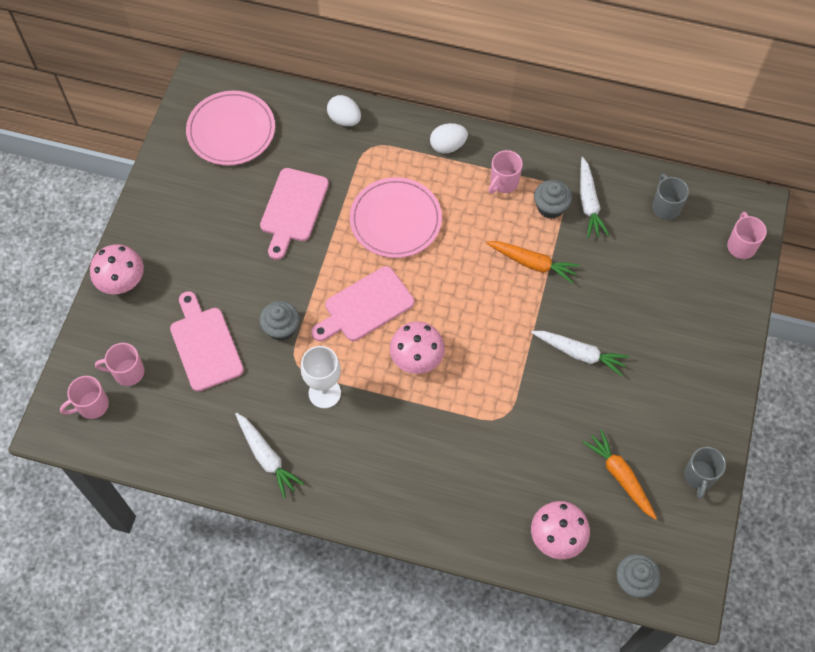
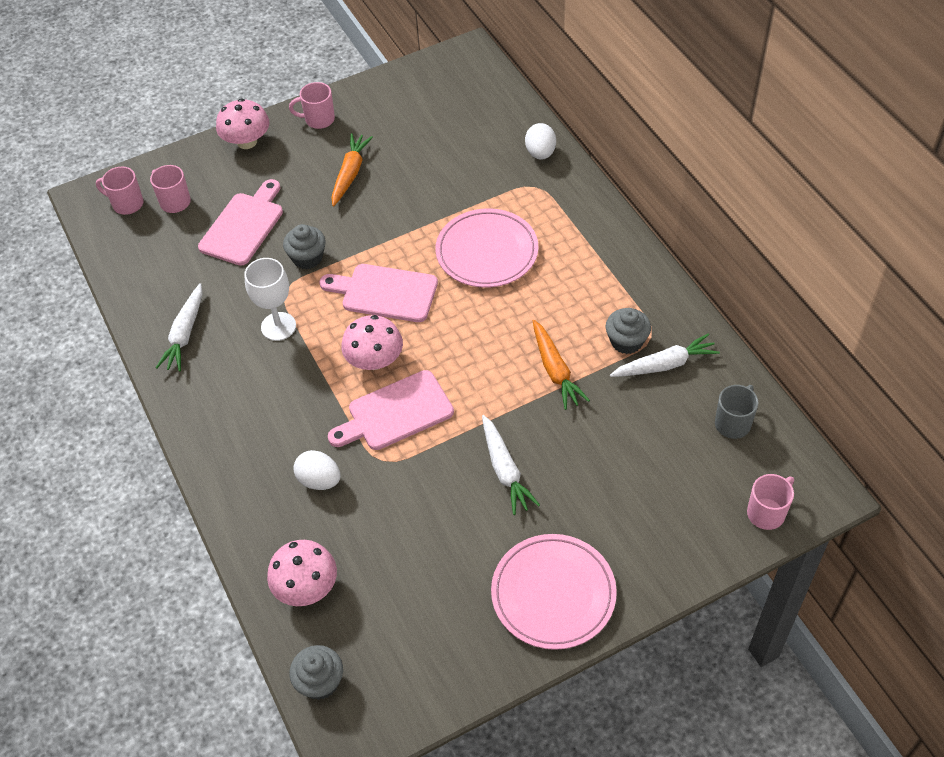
camera: 50 degrees right, 10 degrees down
pink plate [186,91,275,165] -> pink plate moved to [491,534,617,650]
pink cutting board [260,168,329,260] -> pink cutting board moved to [328,370,454,450]
white egg [430,123,468,154] -> white egg moved to [293,450,340,490]
pink mug [489,150,523,193] -> pink mug moved to [289,82,335,129]
white carrot [580,157,610,238] -> white carrot turned 150 degrees counterclockwise [610,333,720,377]
orange carrot [582,429,657,520] -> orange carrot moved to [331,133,373,207]
grey mug [684,447,726,499] -> none

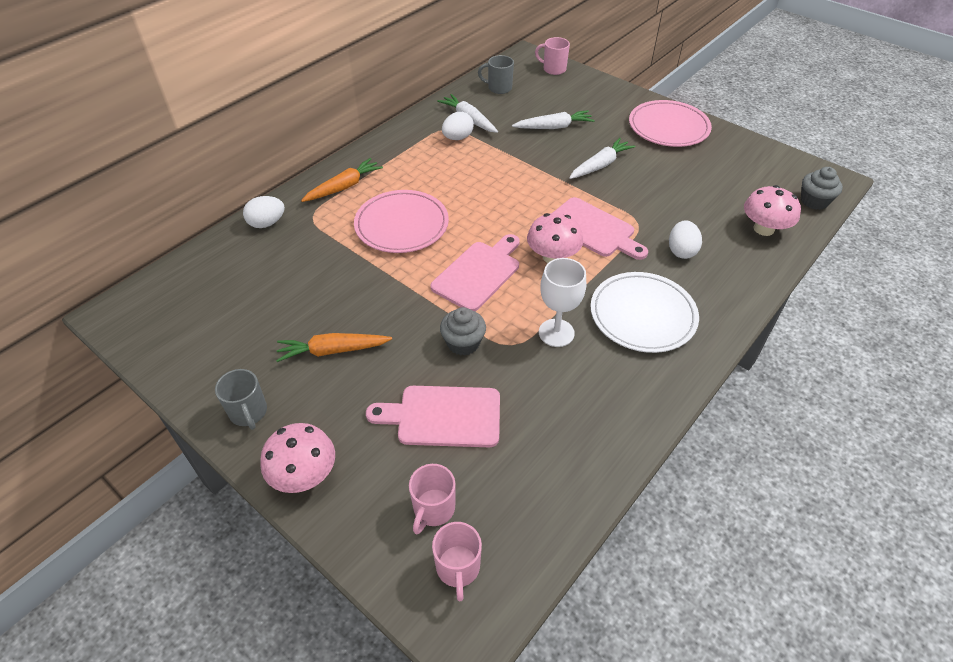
camera: 115 degrees left, 5 degrees down
white carrot [155,283,202,371] -> white carrot moved to [512,110,595,129]
pink mug [289,82,335,129] -> grey mug [215,369,267,430]
pink cutting board [319,264,438,322] -> pink cutting board turned 135 degrees counterclockwise [431,234,520,311]
orange carrot [533,320,590,410] -> orange carrot moved to [301,158,383,202]
grey cupcake [606,308,651,354] -> white egg [442,112,474,140]
none -> white plate [591,272,699,353]

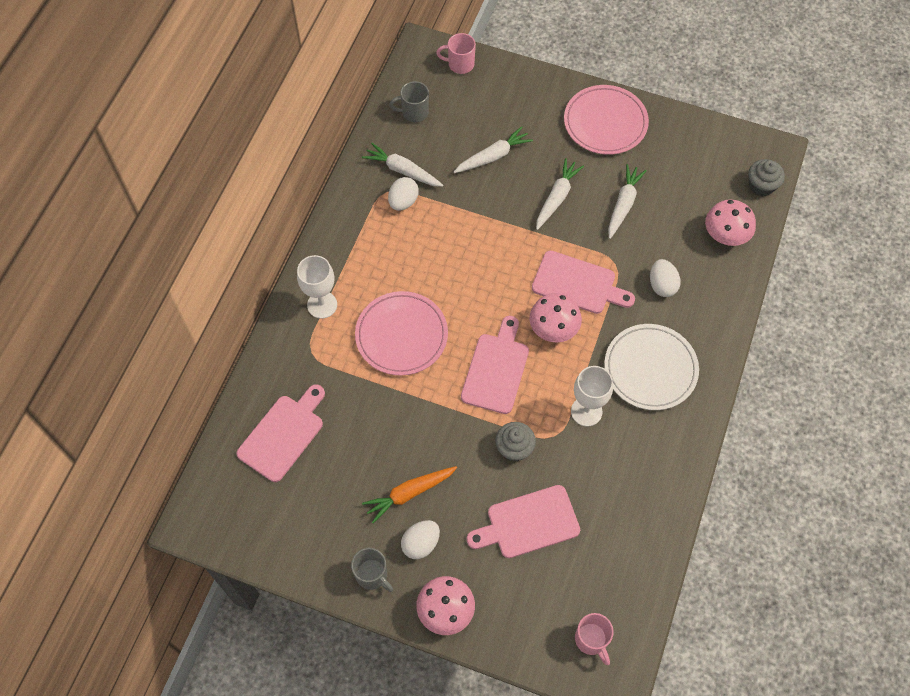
camera: 20 degrees left, 15 degrees up
white egg [243,196,285,228] -> white egg moved to [401,520,440,559]
orange carrot [301,158,383,202] -> white goblet [297,255,337,319]
pink mug [409,464,455,534] -> none
none -> pink cutting board [237,384,325,482]
none -> white carrot [608,164,647,239]

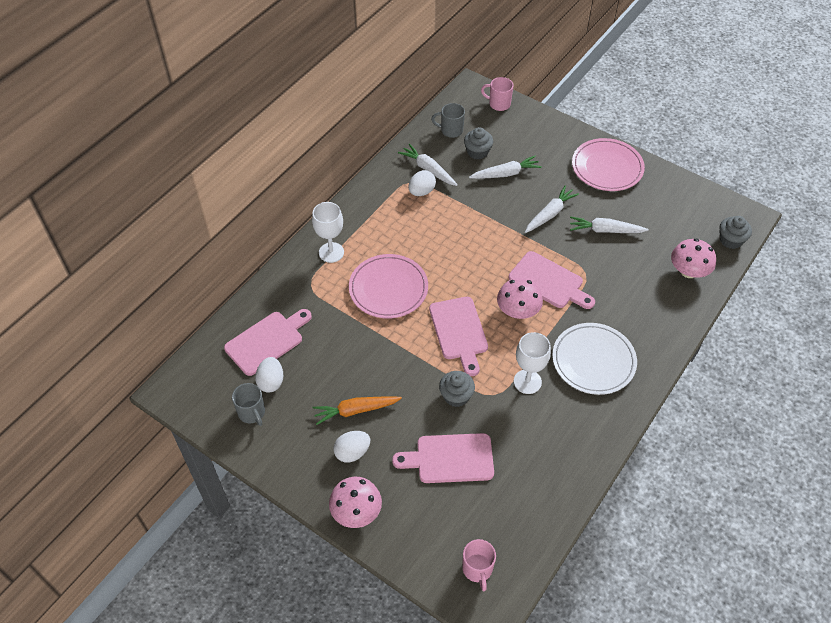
camera: 15 degrees right, 10 degrees down
grey mug [351,548,393,592] -> grey mug moved to [232,383,265,426]
pink cutting board [461,316,529,414] -> pink cutting board turned 135 degrees clockwise [429,297,488,376]
white carrot [608,164,647,239] -> white carrot turned 120 degrees counterclockwise [570,216,648,233]
white egg [650,259,681,297] -> white egg moved to [255,357,283,393]
none -> grey cupcake [464,127,493,160]

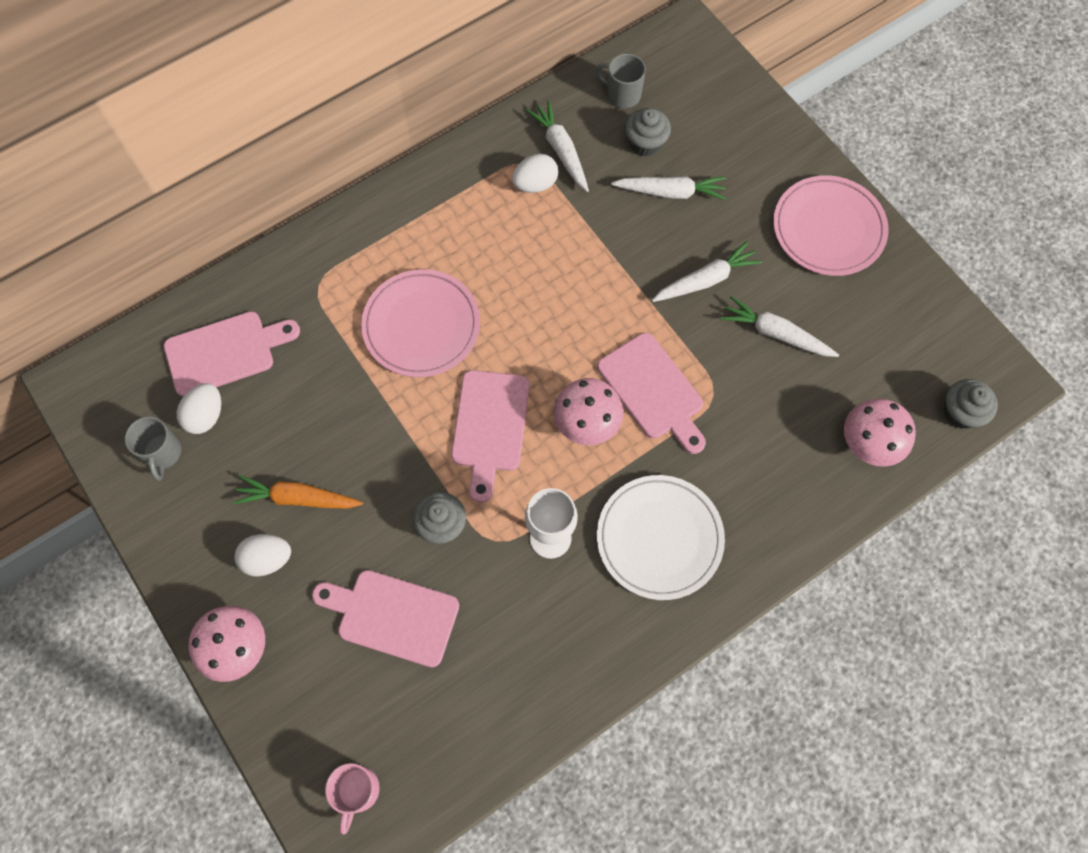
camera: 20 degrees right, 15 degrees up
white goblet [312,202,344,263] -> none
pink mug [481,77,514,111] -> none

